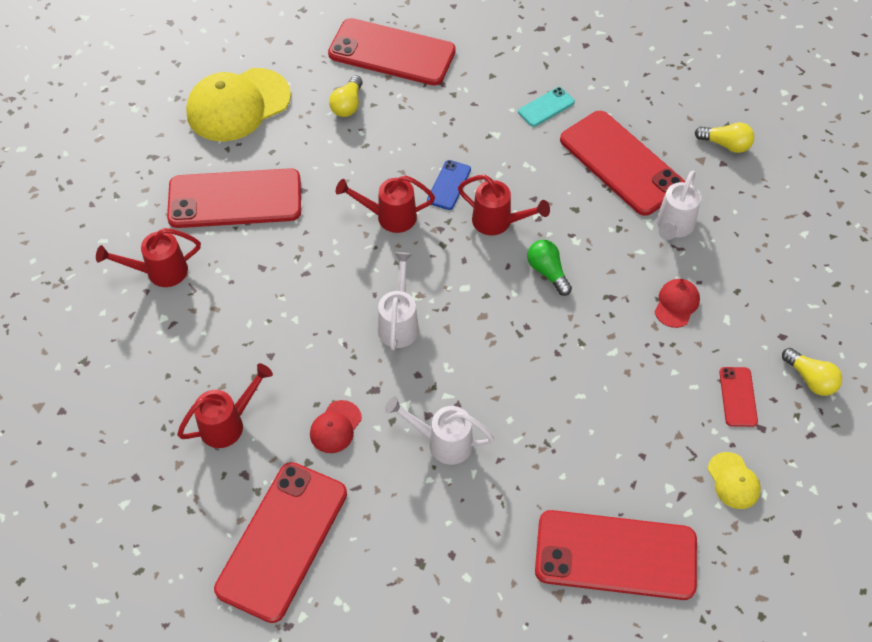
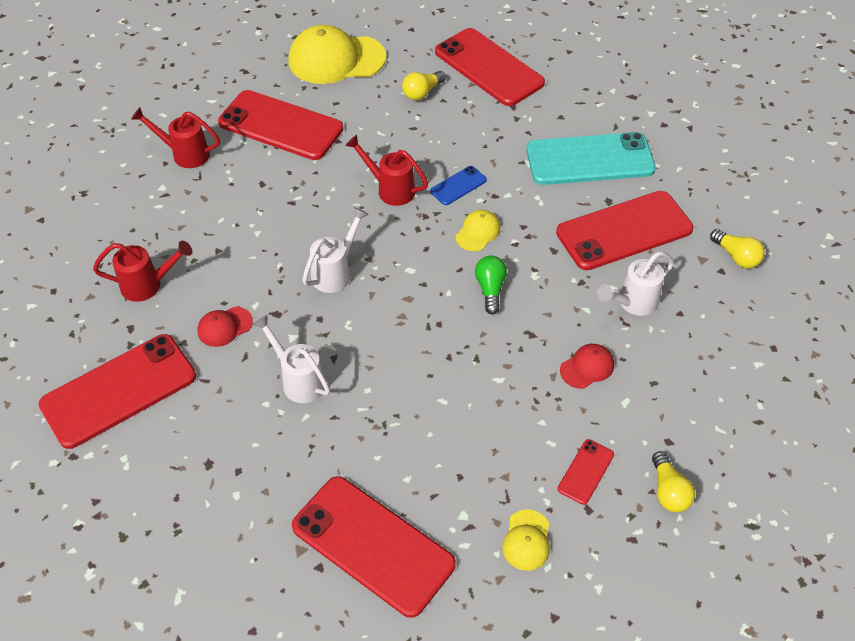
camera: 30 degrees right, 5 degrees down
red watering can [458,175,550,236] -> yellow cap [455,210,501,251]
turquoise phone [518,87,575,127] -> turquoise phone [526,132,656,185], size x2.23
red phone [560,111,685,216] -> red phone turned 75 degrees clockwise [556,191,694,270]

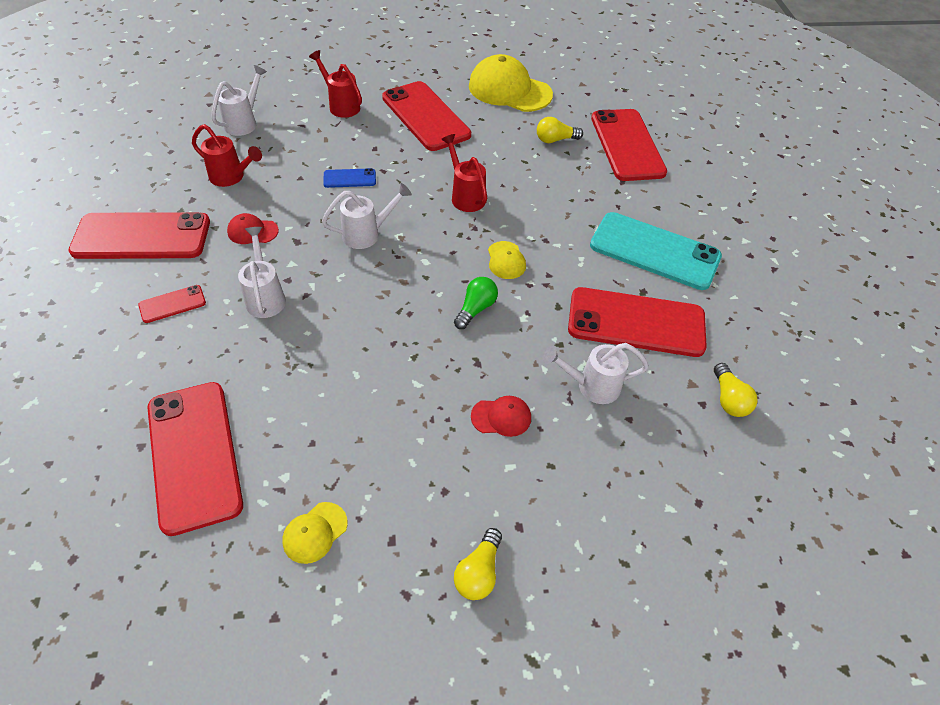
camera: 30 degrees right, 0 degrees up
blue phone [430,166,487,205] -> blue phone moved to [323,168,376,188]
yellow cap [455,210,501,251] -> yellow cap turned 105 degrees clockwise [488,241,526,279]
red phone [558,439,614,505] -> red phone moved to [138,285,206,323]
none -> white watering can [211,65,267,136]

